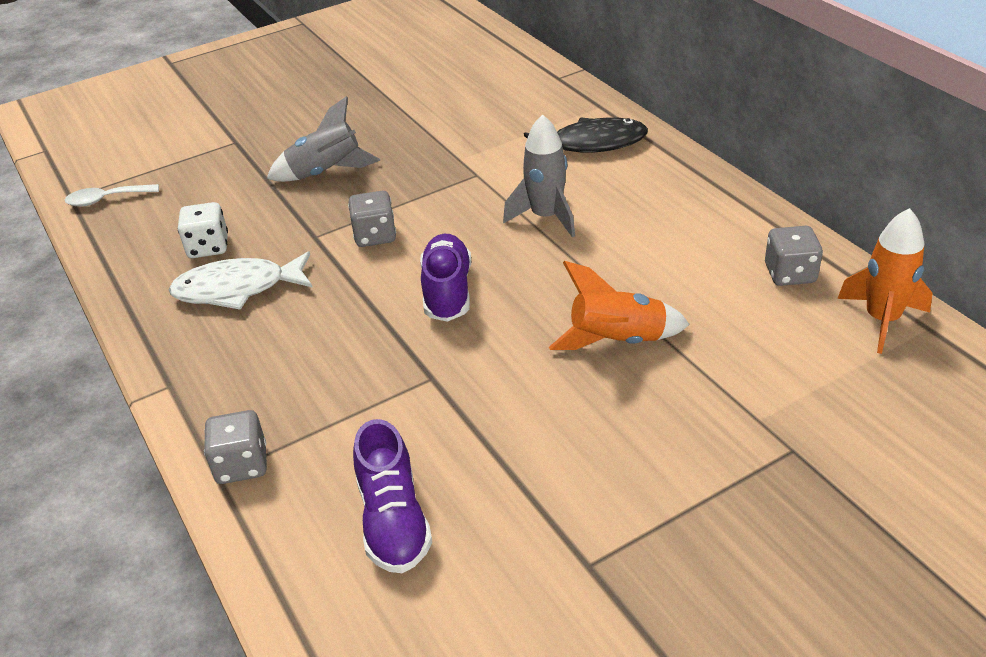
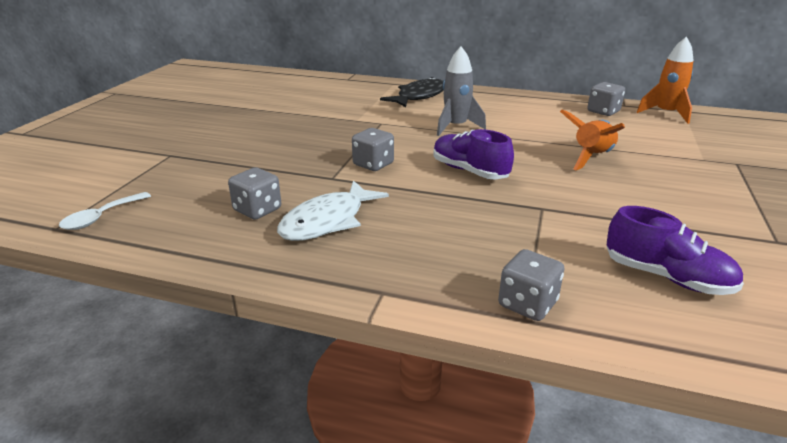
camera: 45 degrees left, 10 degrees down
white dice [178,202,228,258] -> grey dice [228,167,281,220]
grey rocket [266,96,380,182] -> none

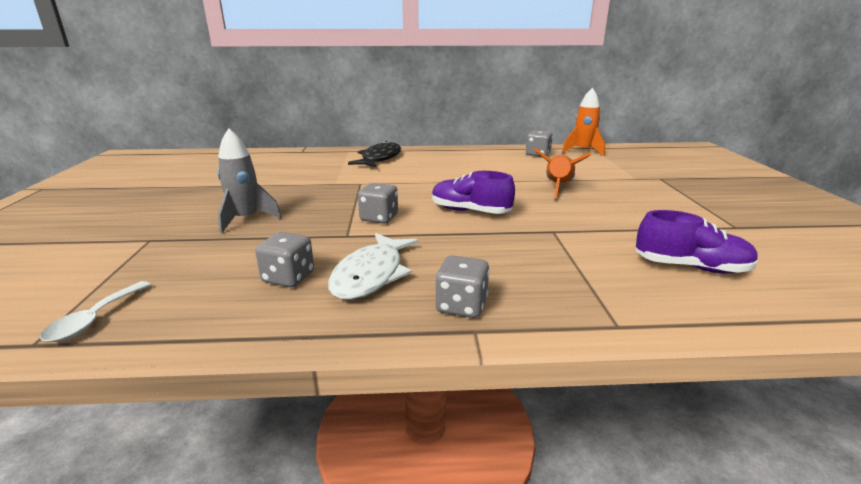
camera: 20 degrees left, 5 degrees down
grey rocket [437,46,486,136] -> grey rocket moved to [218,128,282,233]
grey dice [498,249,564,321] -> grey dice moved to [435,256,489,318]

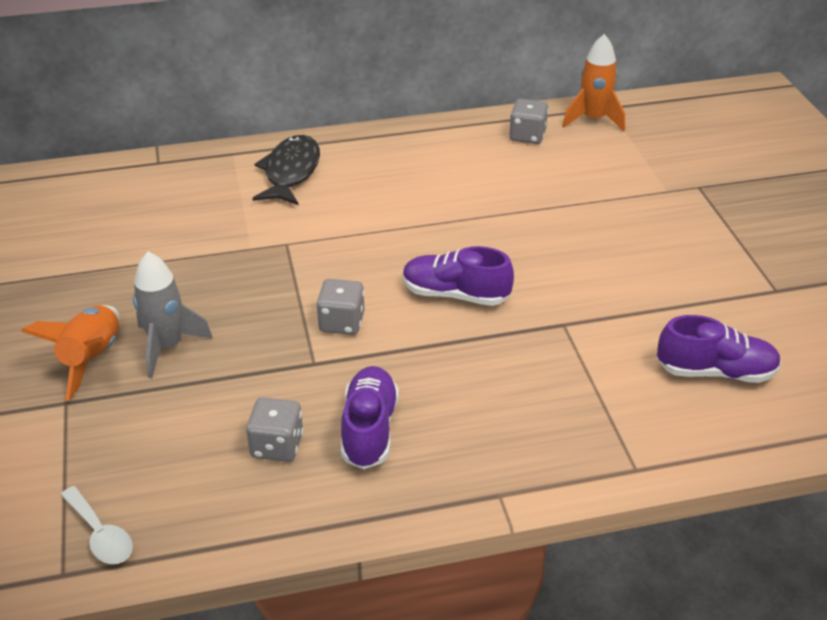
camera: 10 degrees left, 15 degrees up
white spoon [40,281,151,342] -> white spoon turned 45 degrees counterclockwise [61,486,133,564]
white fish [328,233,418,300] -> purple shoe [341,366,399,469]
grey dice [435,256,489,318] -> none
orange rocket [534,148,591,198] -> orange rocket moved to [21,305,120,401]

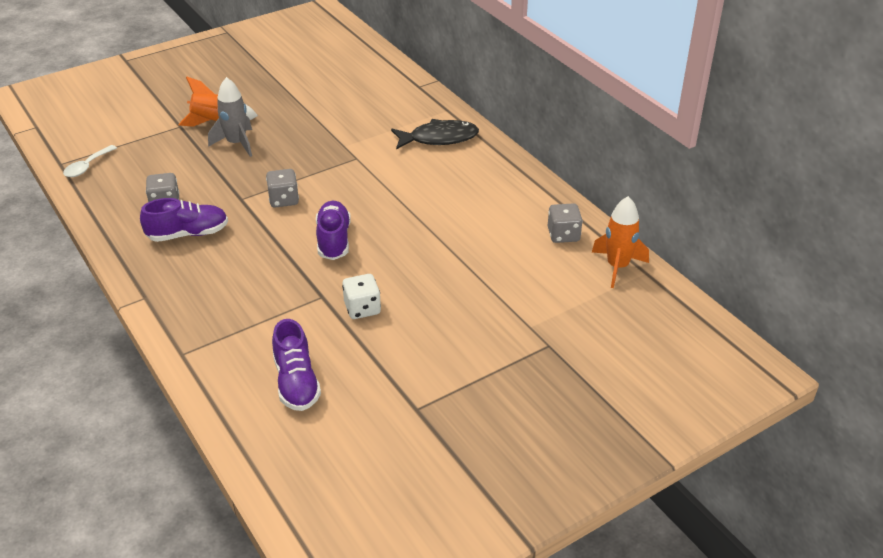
camera: 70 degrees right, 0 degrees up
none -> white dice [342,274,381,319]

